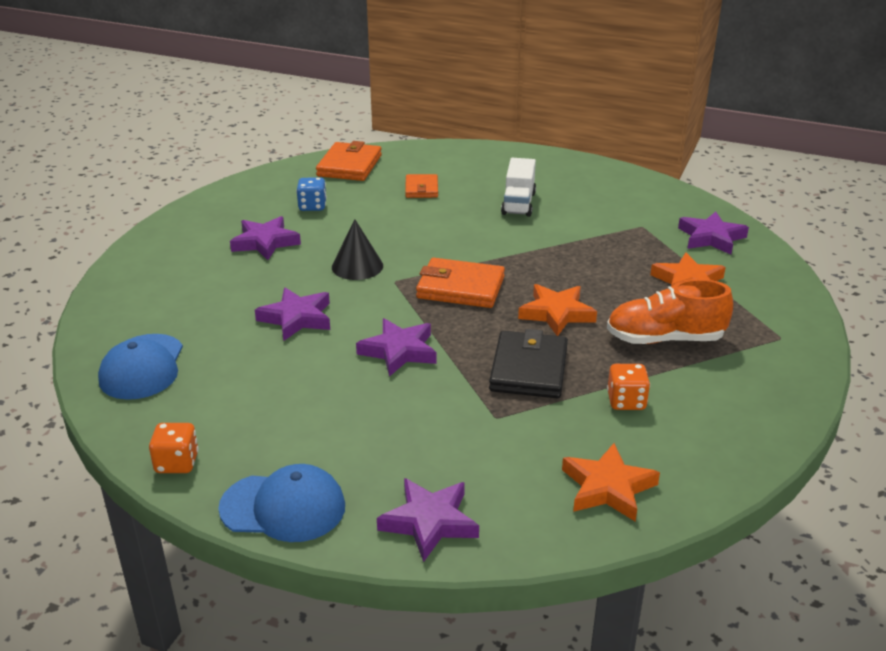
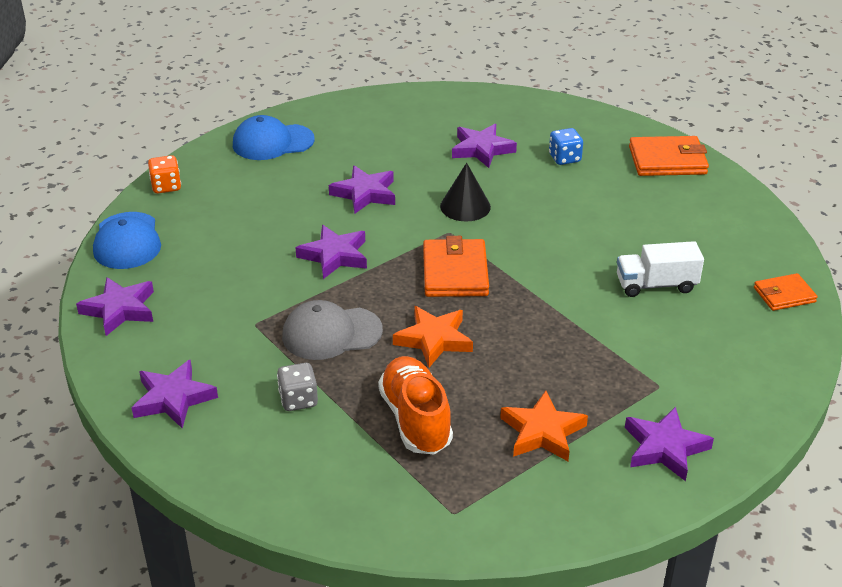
camera: 75 degrees right, 5 degrees up
orange wallet [405,174,438,198] -> orange wallet moved to [754,273,817,311]
black wallet [489,329,568,398] -> grey cap [282,300,383,360]
orange star [562,443,660,522] -> purple star [132,360,218,428]
orange dice [607,364,650,410] -> grey dice [277,363,318,411]

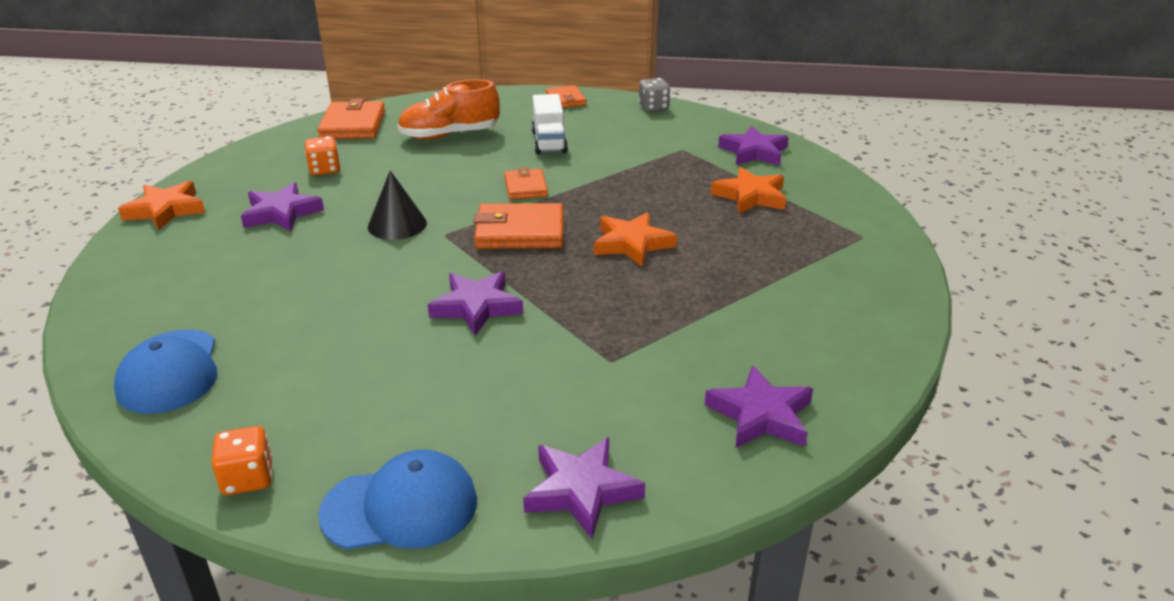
camera: 90 degrees left, 5 degrees down
grey dice [277,363,318,411] -> grey dice moved to [639,78,670,111]
grey cap [282,300,383,360] -> none
purple star [329,165,395,214] -> none
orange shoe [378,356,453,455] -> orange shoe moved to [397,79,499,139]
blue dice [549,128,583,165] -> orange dice [305,136,340,176]
none -> orange star [118,181,205,230]
none -> orange wallet [504,167,548,199]

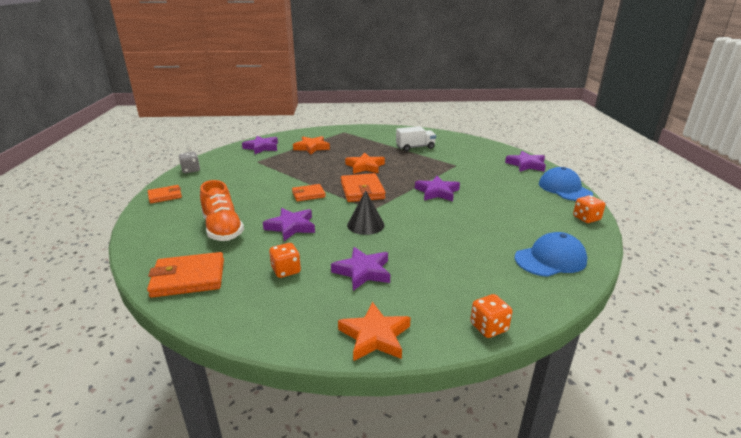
camera: 100 degrees left, 5 degrees down
white truck [532,94,568,155] -> white truck moved to [396,126,436,151]
purple star [705,365,813,448] -> purple star moved to [263,208,315,241]
none -> orange dice [470,294,512,338]

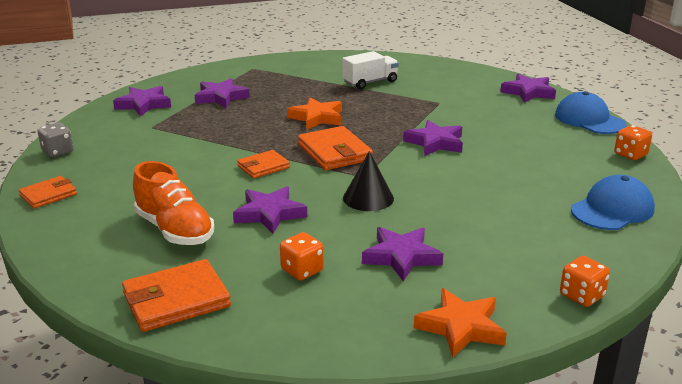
camera: 15 degrees left, 0 degrees up
orange star [293,136,330,155] -> purple star [195,78,250,108]

